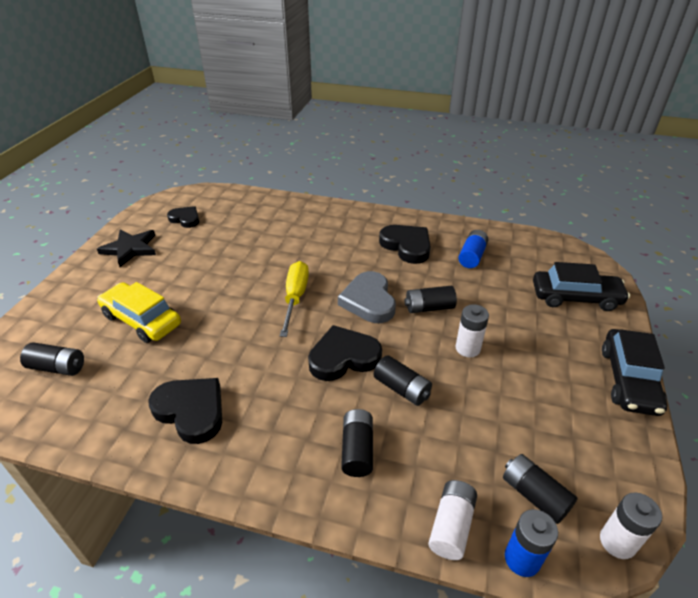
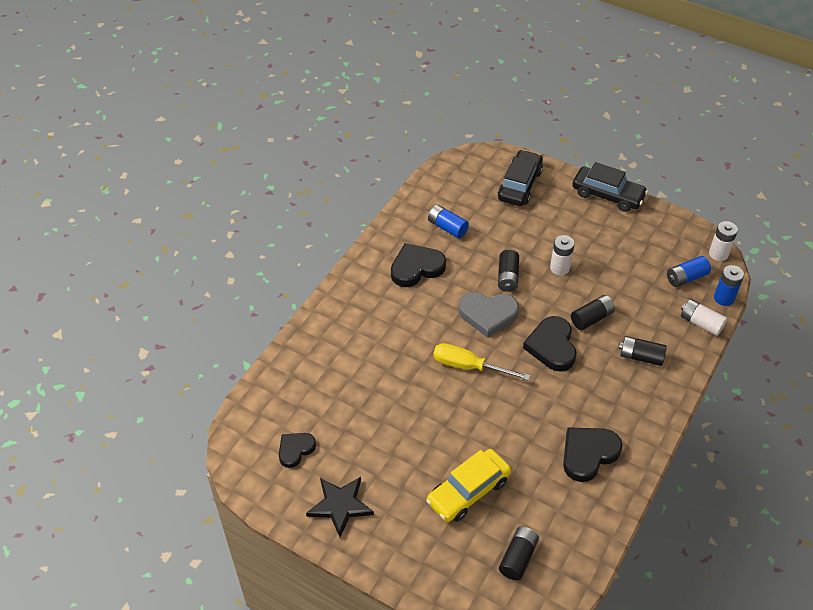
camera: 75 degrees left, 10 degrees up
black battery [503,454,577,524] -> blue battery [667,256,711,287]

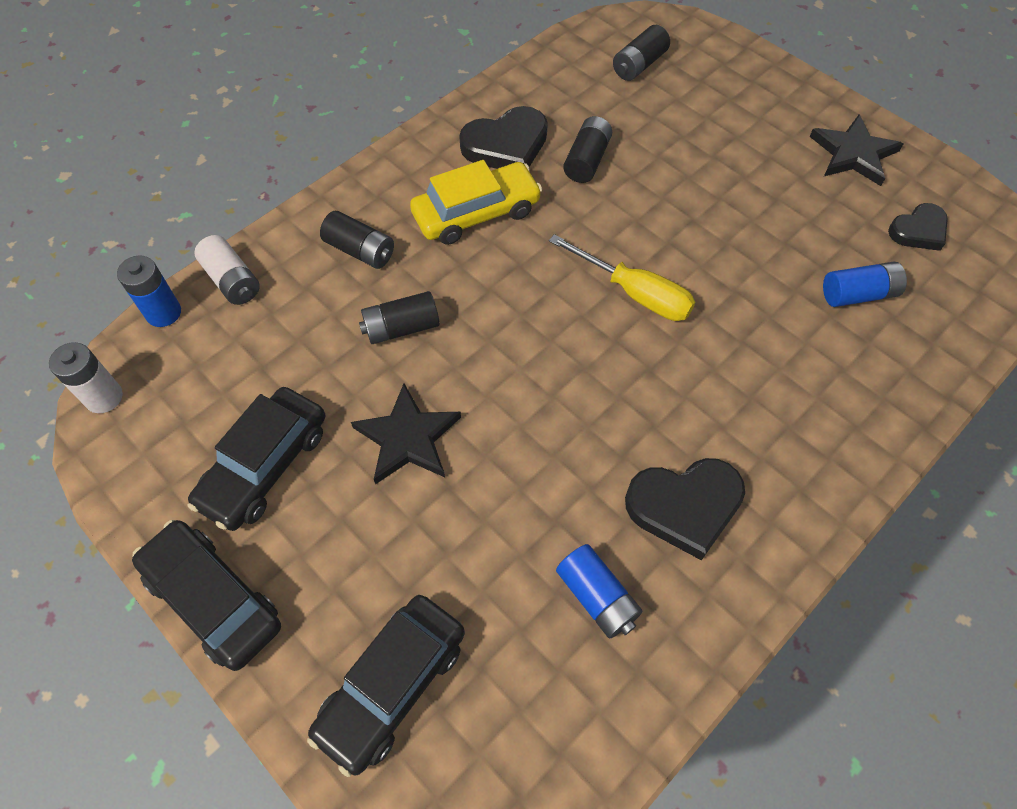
camera: 165 degrees left, 10 degrees up
yellow car [426,449,511,522] -> yellow car moved to [410,160,542,245]
grey heart [459,292,519,338] -> none
black battery [498,250,519,292] -> black battery moved to [563,116,612,183]
black heart [523,316,576,372] -> none
white battery [550,235,575,275] -> black star [351,384,461,485]
blue battery [667,256,711,287] -> blue battery moved to [823,262,907,307]
none -> black car [188,387,325,531]

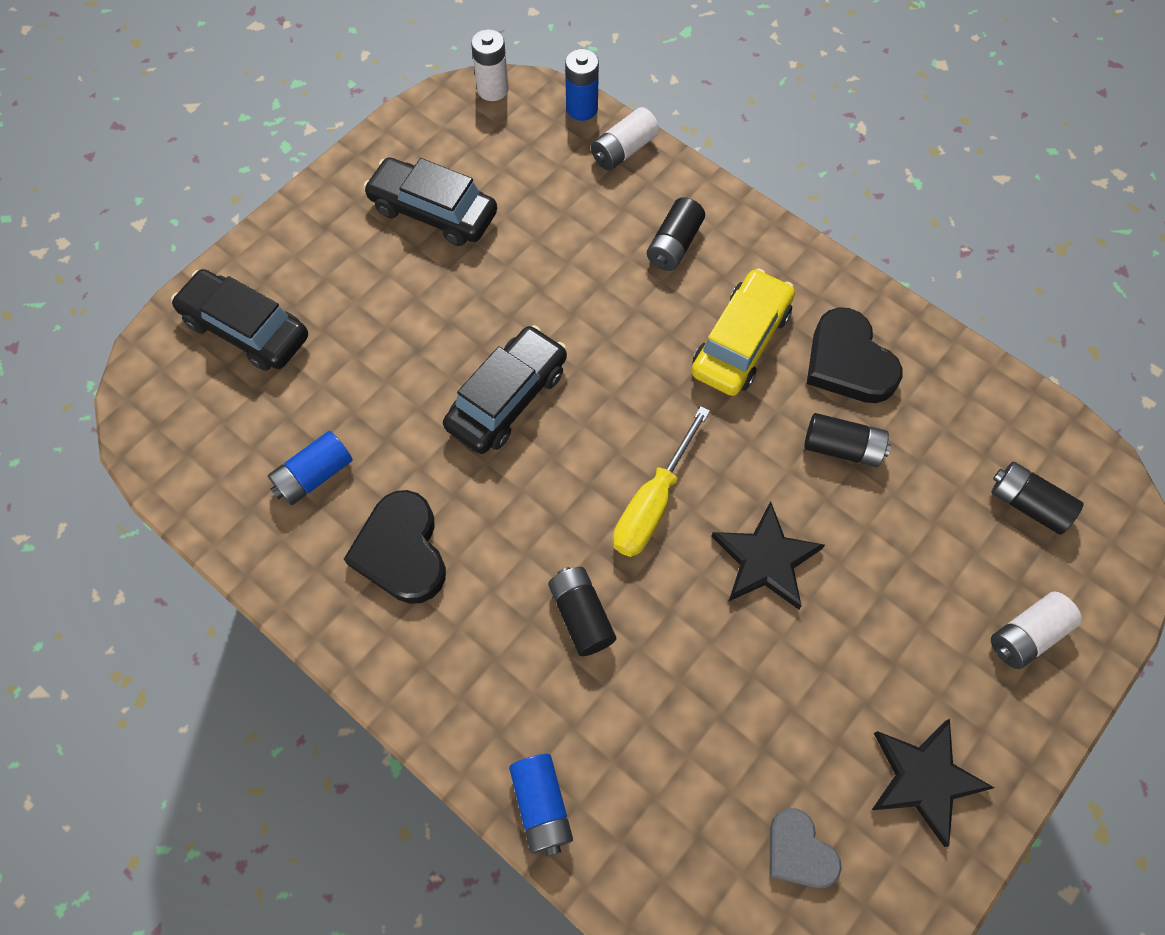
camera: 85 degrees right, 5 degrees up
black car [132,520,281,671] -> black car moved to [443,325,567,454]
black star [351,384,461,485] -> black star moved to [711,501,825,609]
black battery [359,291,440,344] -> black battery moved to [548,567,616,656]
yellow car [410,160,542,245] -> yellow car turned 120 degrees counterclockwise [691,268,795,396]
blue battery [823,262,907,307] -> blue battery moved to [509,754,573,857]
black heart [888,203,948,251] -> grey heart [769,808,842,888]
none -> white battery [991,591,1082,669]

